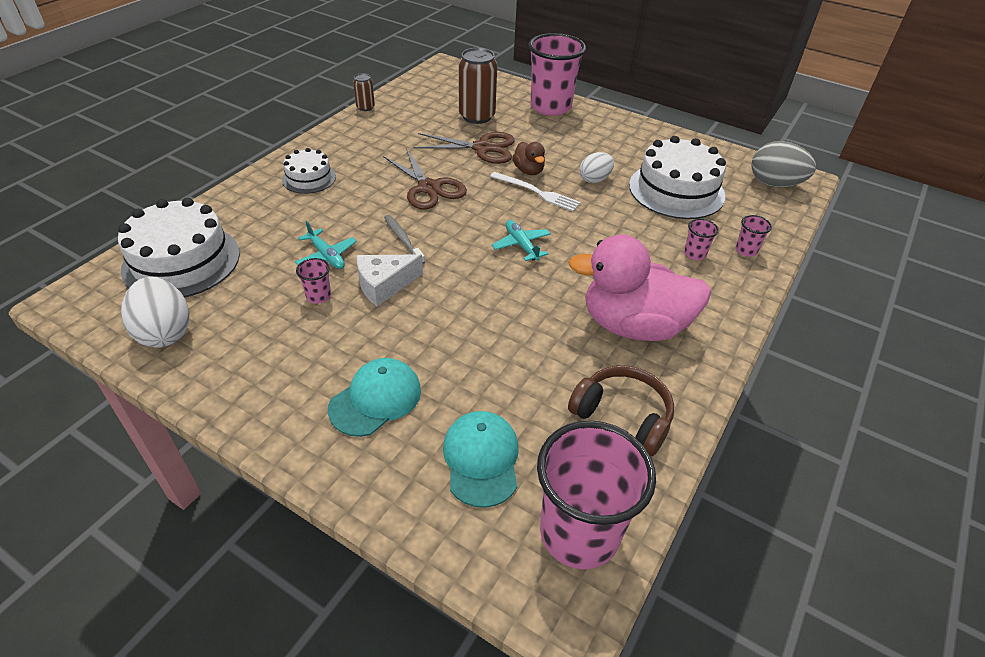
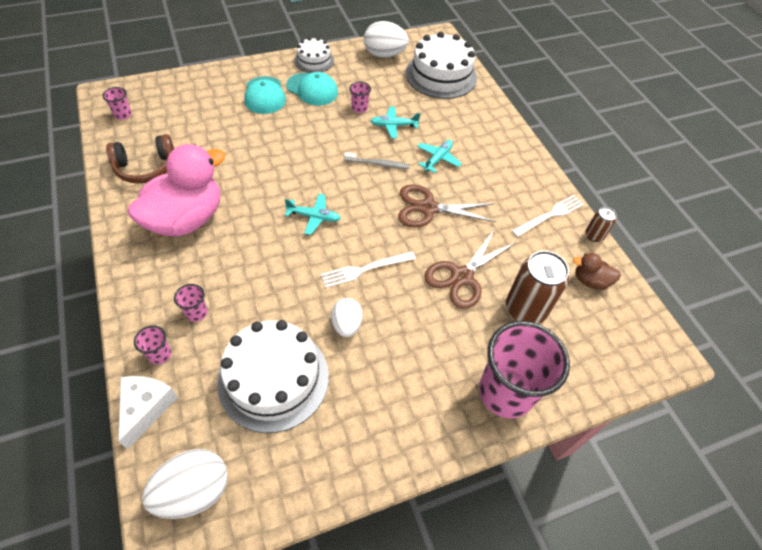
camera: 125 degrees right, 10 degrees up
white cake [282,148,336,194] -> white cake moved to [294,37,334,73]
white cheese [357,254,423,307] -> white cheese moved to [118,376,178,450]
turquoise cap [443,411,519,508] -> turquoise cap moved to [286,72,338,105]
brown duck [512,142,545,175] -> brown duck moved to [573,253,621,290]
pink cup [537,421,656,569] -> pink cup [102,87,132,120], size x0.41
grey egg [751,141,816,187] -> white egg [142,449,228,519]
none -> turquoise plane [417,140,462,173]
none -> white fork [512,195,584,237]

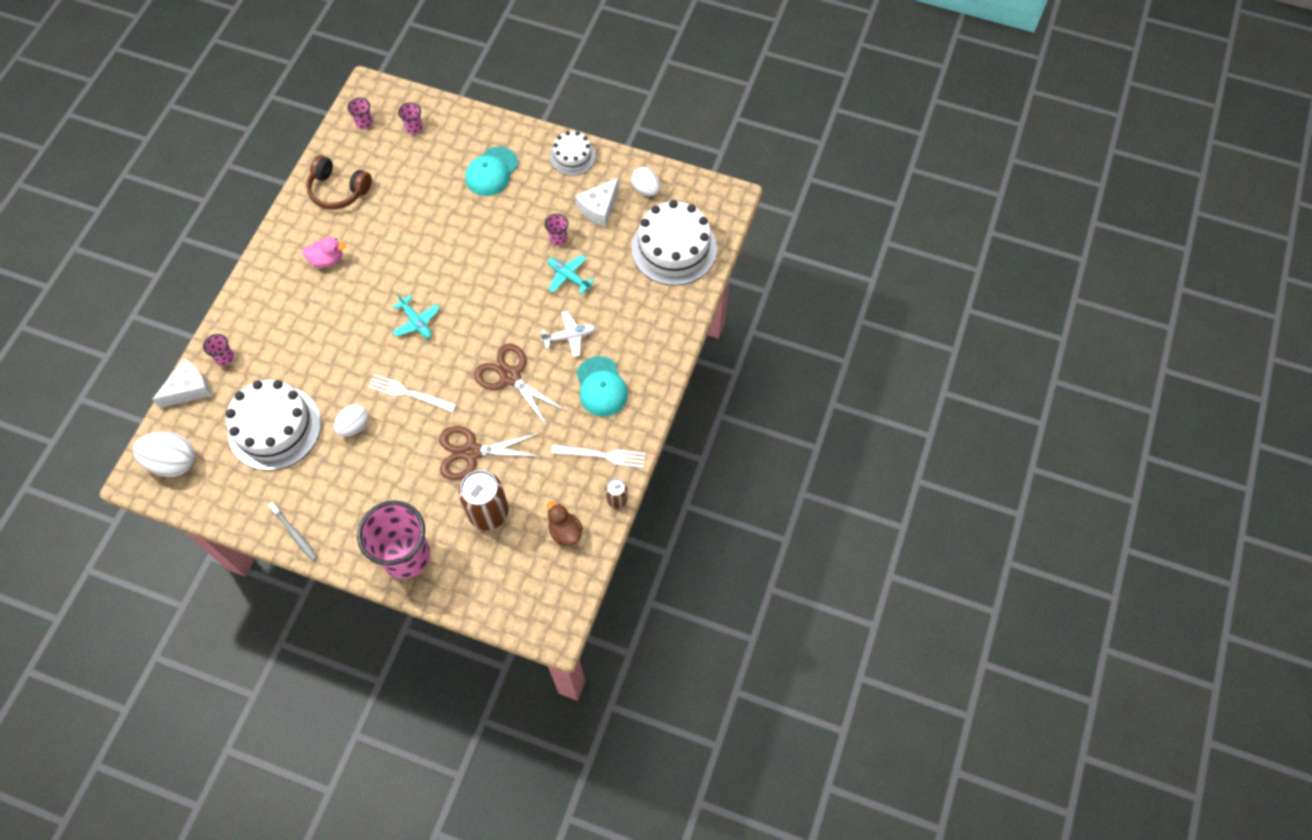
camera: 45 degrees right, 10 degrees up
pink duck [128,144,226,237] -> pink duck [302,237,346,268], size x0.45
pink cup [174,284,208,322] -> pink cup moved to [398,102,423,134]
turquoise cap [286,72,338,105] -> turquoise cap moved to [576,356,628,417]
grey toothbrush [344,152,410,169] -> grey toothbrush moved to [268,502,318,561]
white egg [364,21,409,58] -> white egg [631,167,660,196], size x0.64
turquoise plane [417,140,462,173] -> white plane [540,311,596,357]
none -> white cheese [575,178,619,227]

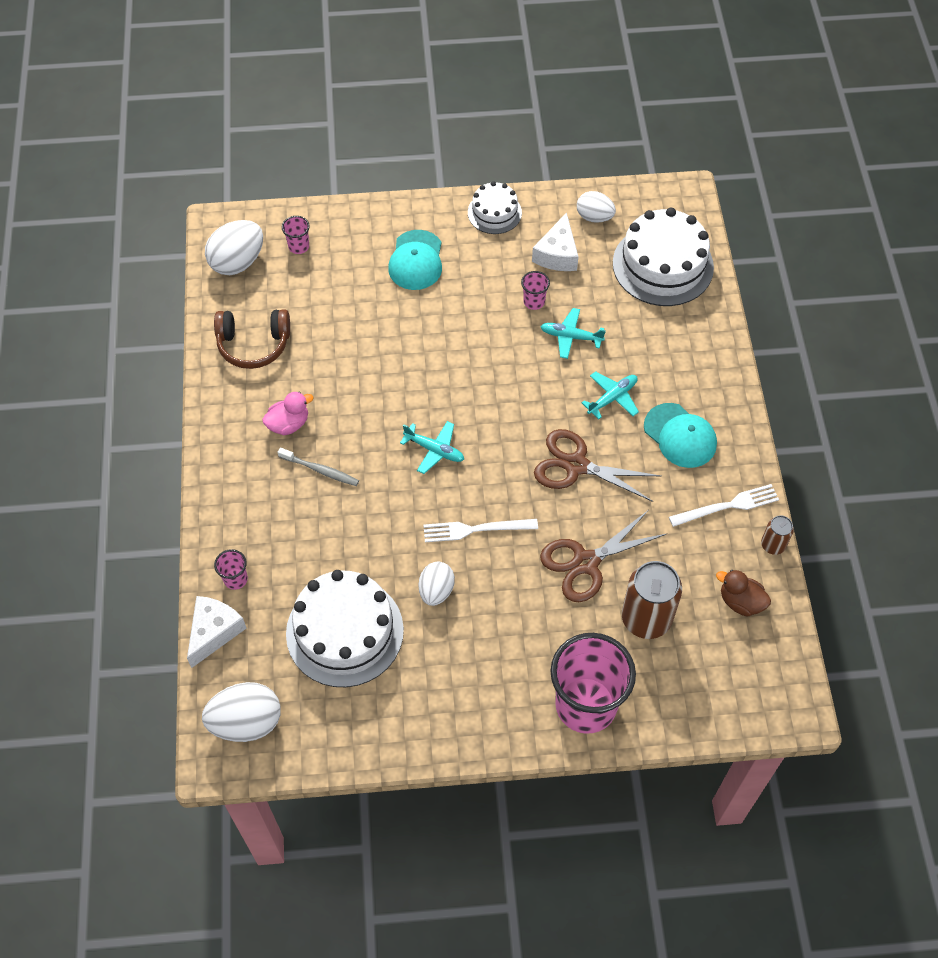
camera: 25 degrees left, 5 degrees down
grey toothbrush [268,502,318,561] -> grey toothbrush moved to [277,448,359,486]
pink cup [347,98,373,129] -> white egg [205,220,263,275]
white plane [540,311,596,357] -> turquoise plane [582,371,639,419]

